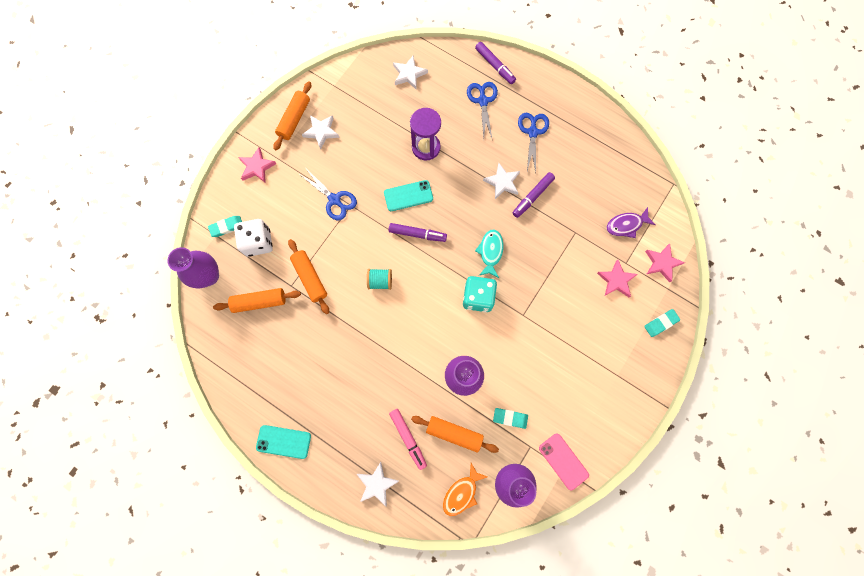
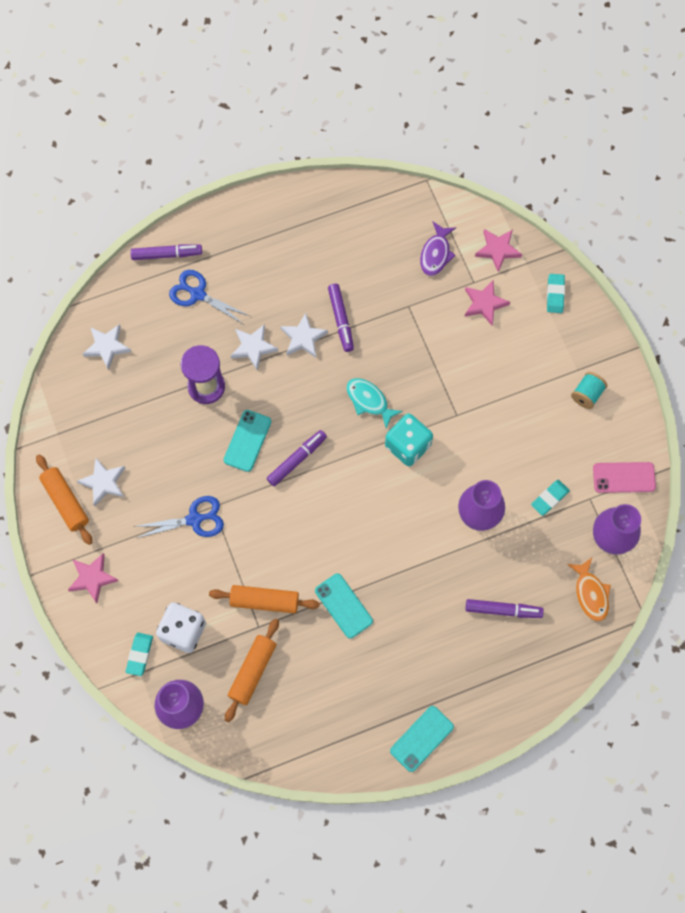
camera: 55 degrees left, 5 degrees down
white star [357,462,399,506] -> white star moved to [231,324,278,370]
turquoise spool [367,269,392,290] -> turquoise spool moved to [571,372,607,409]
pink marker [389,409,427,470] -> purple marker [466,599,544,618]
orange rolling pin [411,416,499,453] -> none
blue scissors [518,113,549,173] -> none
none -> turquoise phone [315,573,373,639]

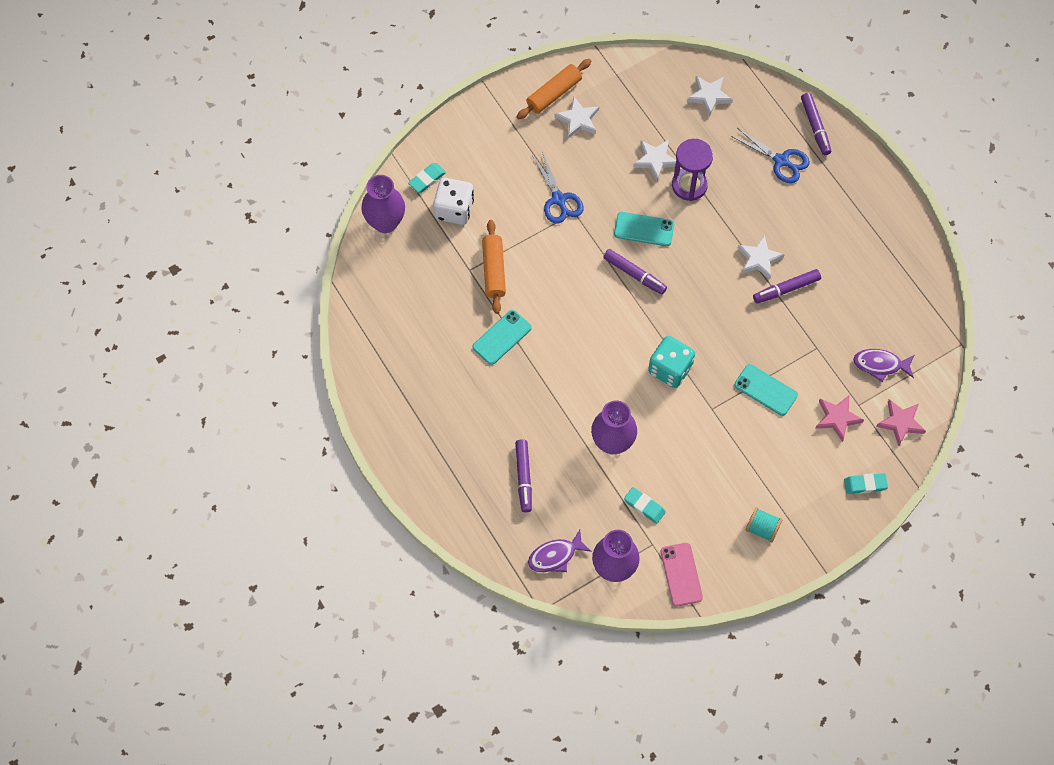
camera: 80 degrees right, 5 degrees down
pink star [68,553,119,603] -> none
turquoise eraser [126,633,153,676] -> turquoise eraser turned 45 degrees counterclockwise [408,163,446,193]
blue scissors [169,270,250,324] -> blue scissors turned 105 degrees clockwise [731,128,810,183]
orange rolling pin [225,618,279,722] -> none
white star [231,324,278,370] -> white star moved to [633,140,676,181]
turquoise fish [347,378,403,429] -> none
turquoise phone [390,706,454,772] -> turquoise phone moved to [734,364,798,416]
orange fish [567,558,611,621] -> purple fish [528,530,592,572]

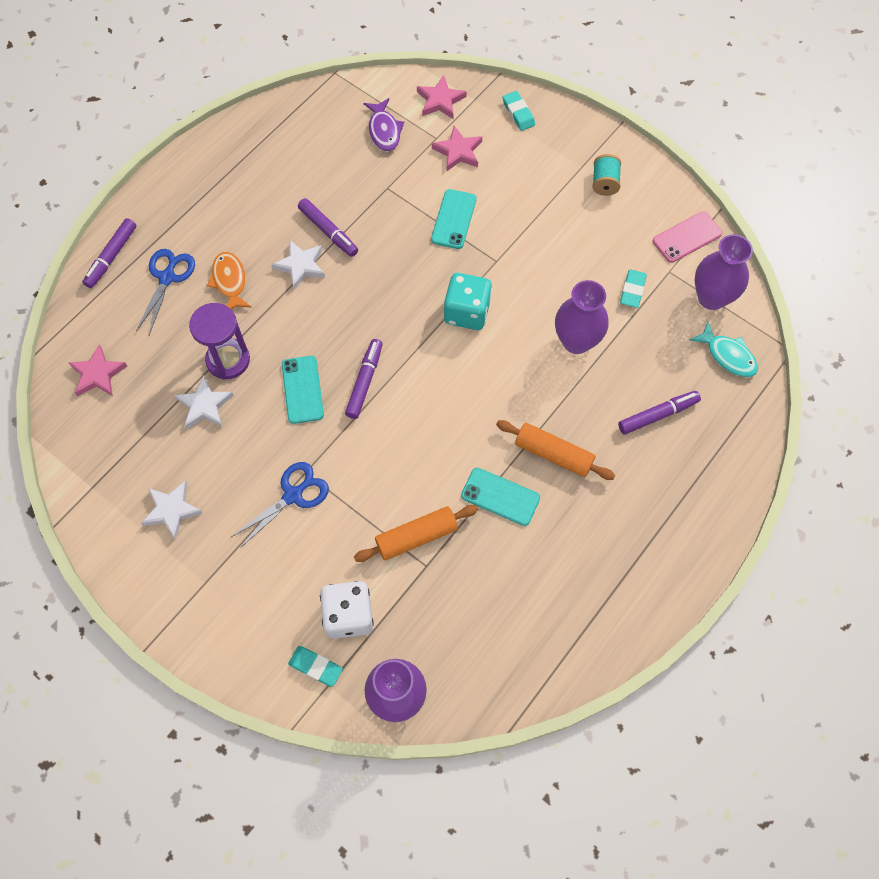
camera: 110 degrees left, 0 degrees up
orange rolling pin [517,59,592,119] -> orange rolling pin moved to [496,420,615,480]
purple fish [528,530,592,572] -> turquoise fish [690,322,758,377]
white star [687,76,733,117] -> pink star [68,344,127,396]
purple marker [801,93,831,155] -> purple marker turned 150 degrees clockwise [82,218,136,288]
none -> orange fish [207,252,251,309]

